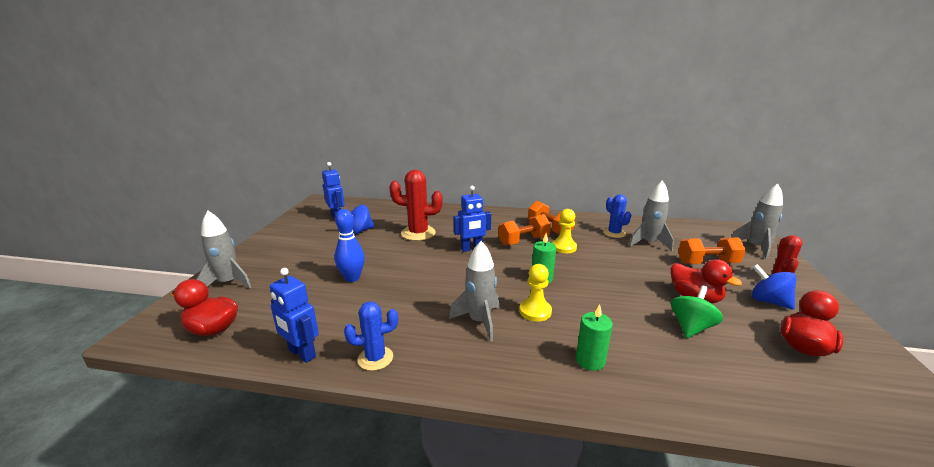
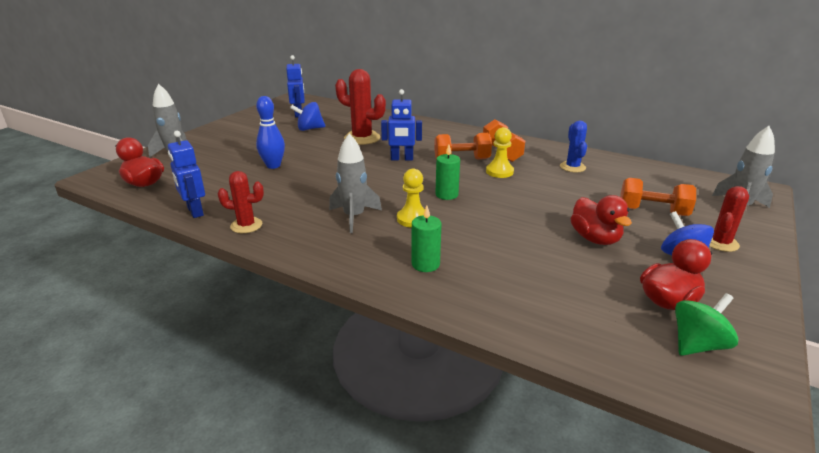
camera: 20 degrees right, 5 degrees up
blue cactus [344,302,398,371] -> red cactus [217,171,264,233]
grey rocket [629,180,674,251] -> none
green spinning top [671,285,723,338] -> green spinning top moved to [675,293,738,356]

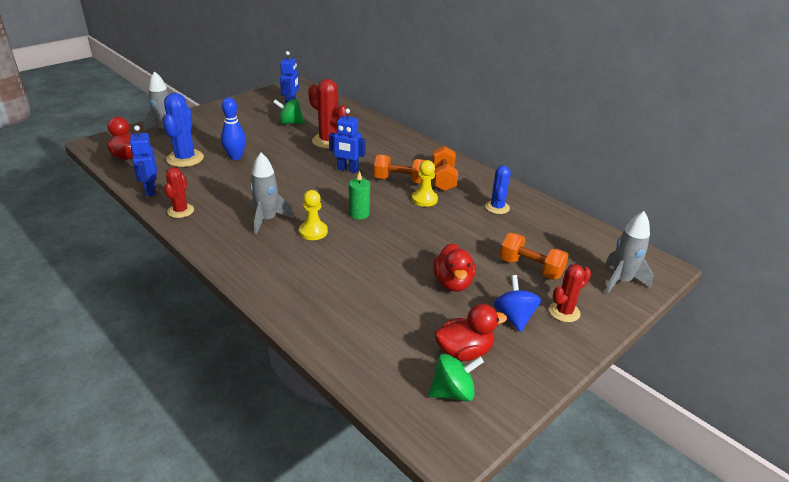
camera: 15 degrees right, 5 degrees up
red cactus [217,171,264,233] -> red cactus turned 75 degrees clockwise [164,167,194,218]
blue spinning top [290,102,326,131] -> green spinning top [273,99,305,124]
green candle [412,206,442,272] -> none
none -> blue cactus [163,93,204,167]

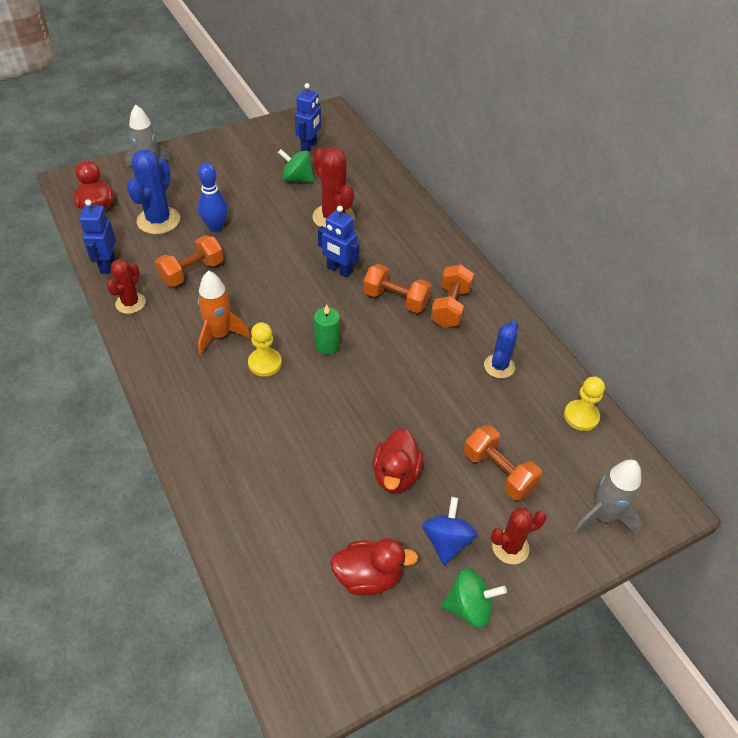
camera: 15 degrees right, 15 degrees up
grey rocket [250,153,294,235] -> orange rocket [198,270,251,355]
yellow pawn [412,160,438,207] -> yellow pawn moved to [564,377,605,431]
green spinning top [428,354,484,402] -> green spinning top moved to [441,568,507,628]
none -> orange dumbbell [155,235,223,287]

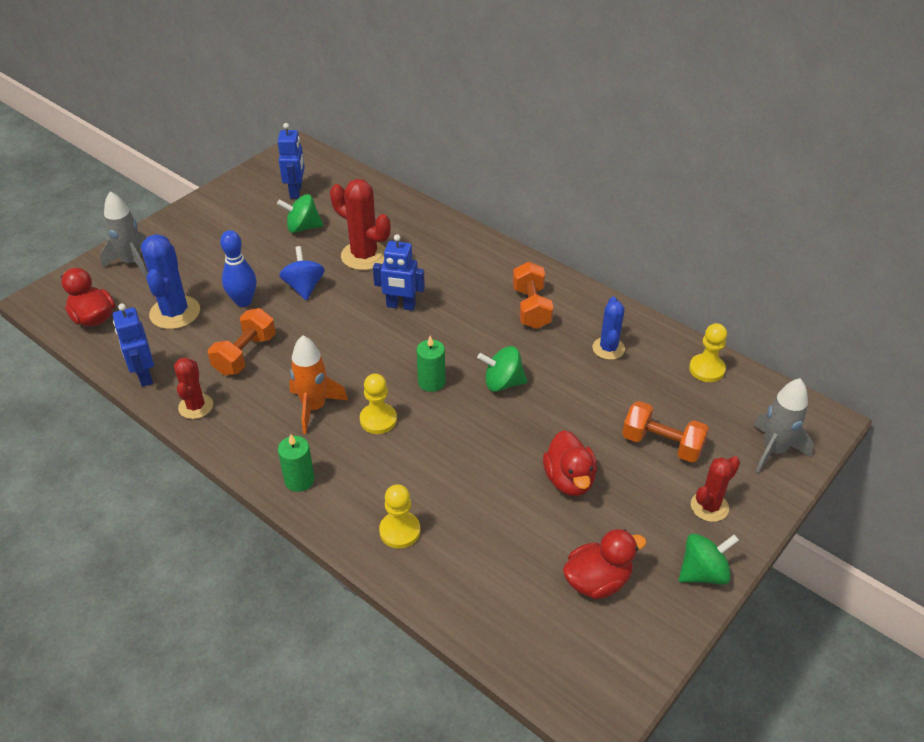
camera: 20 degrees left, 5 degrees down
orange dumbbell [363,264,432,313] -> none
blue spinning top [422,497,477,565] -> blue spinning top moved to [279,246,325,300]
none -> green candle [278,434,315,492]
none -> yellow pawn [379,484,420,549]
none -> green spinning top [477,346,528,392]

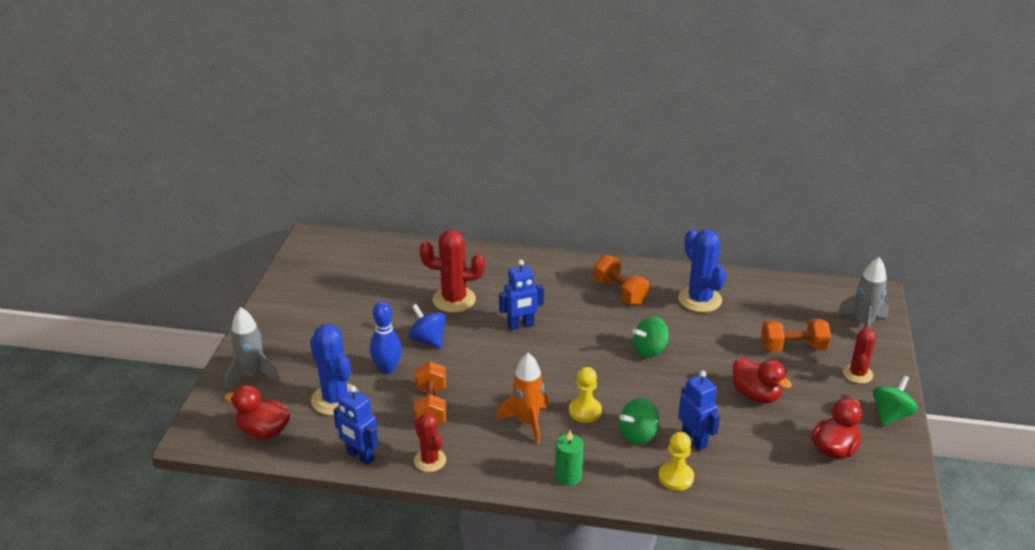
camera: 30 degrees left, 10 degrees down
green spinning top [277,194,324,233] -> green spinning top moved to [619,398,659,445]
blue robot [278,123,305,199] -> blue robot moved to [678,371,720,451]
green candle [417,336,445,392] -> none
blue cactus [592,297,625,360] -> blue cactus [678,229,727,312], size x1.59
yellow pawn [689,323,727,382] -> none

